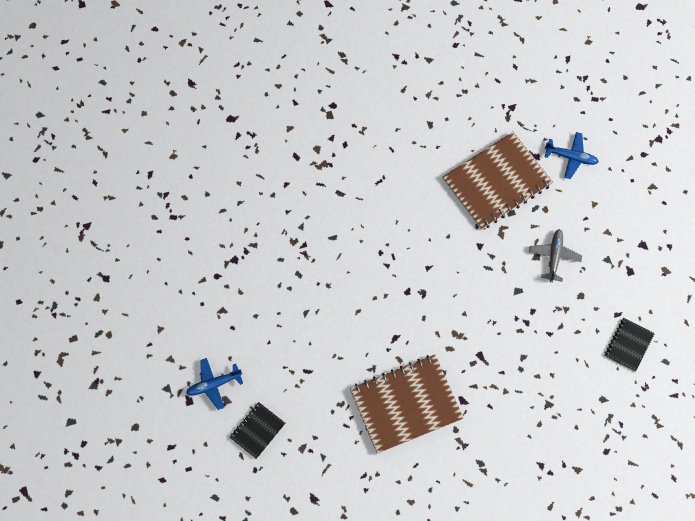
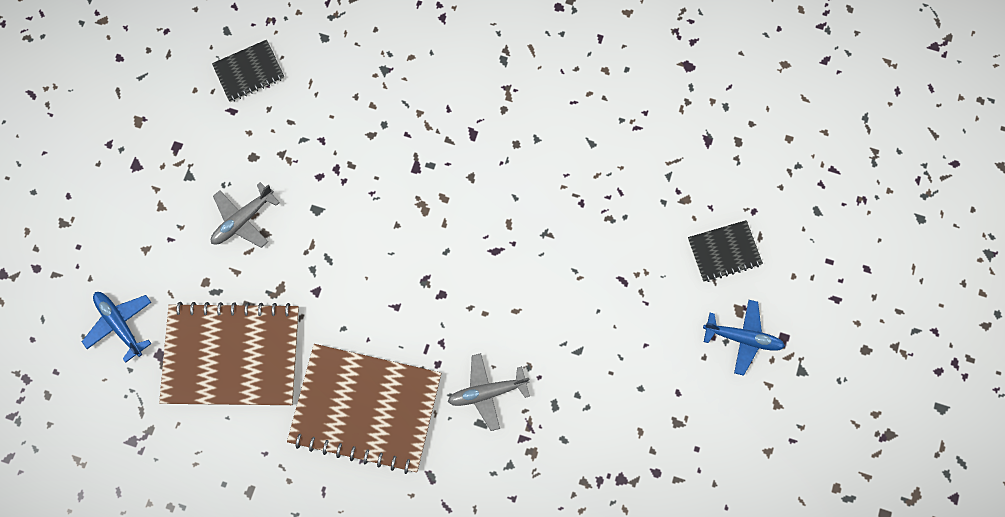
camera: 145 degrees left, 5 degrees up
brown notebook [350,355,463,454] -> brown notebook moved to [287,344,441,474]
none -> grey plane [447,353,530,431]

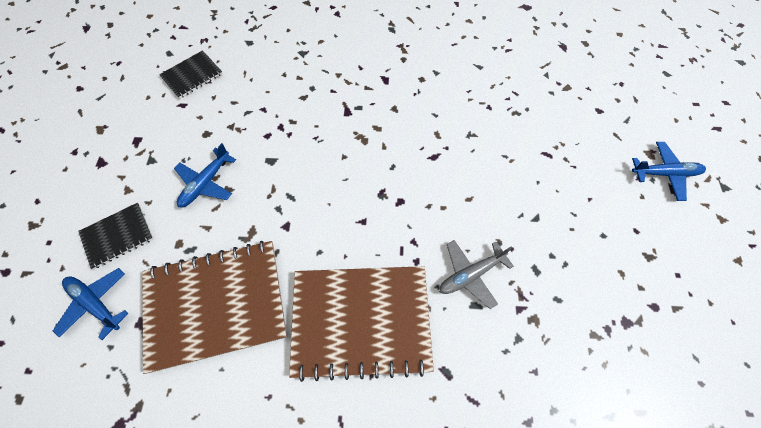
camera: 15 degrees left, 10 degrees down
grey plane [211,182,280,248] -> blue plane [174,143,236,207]
black notebook [688,220,763,282] -> black notebook moved to [78,203,153,269]

